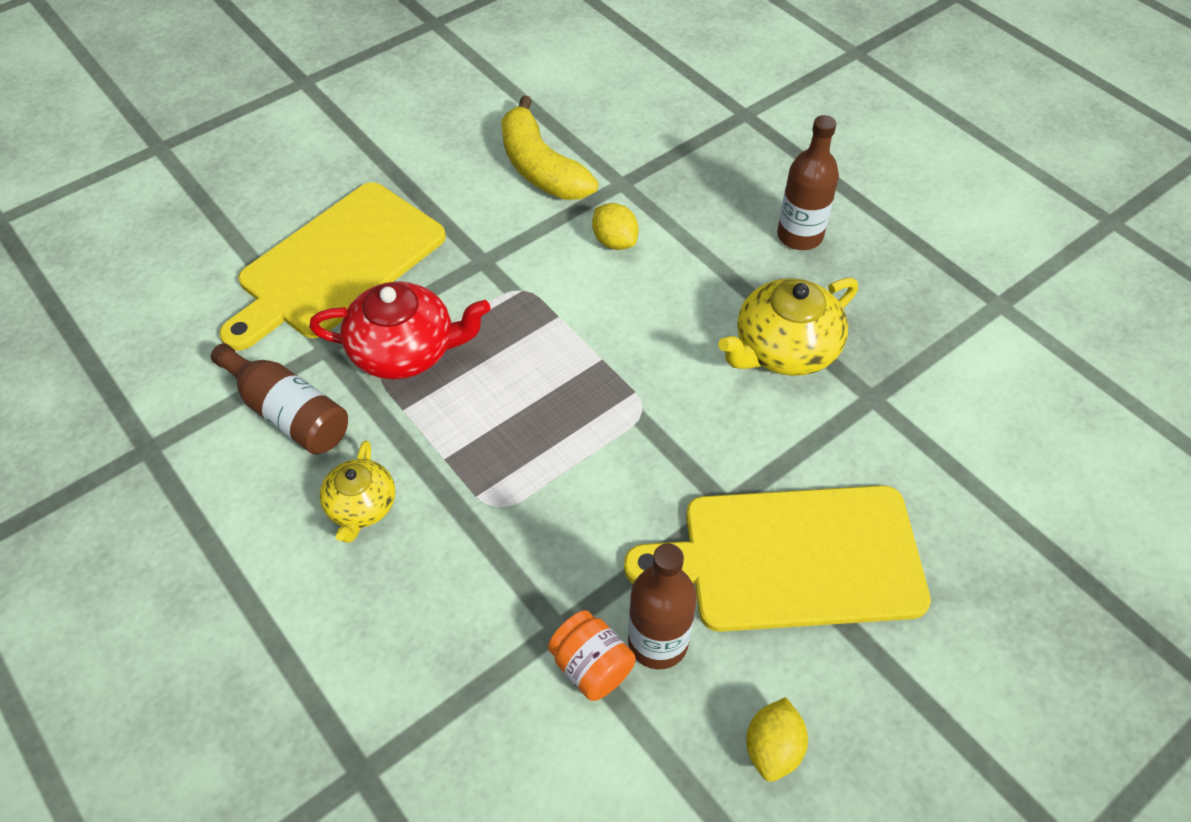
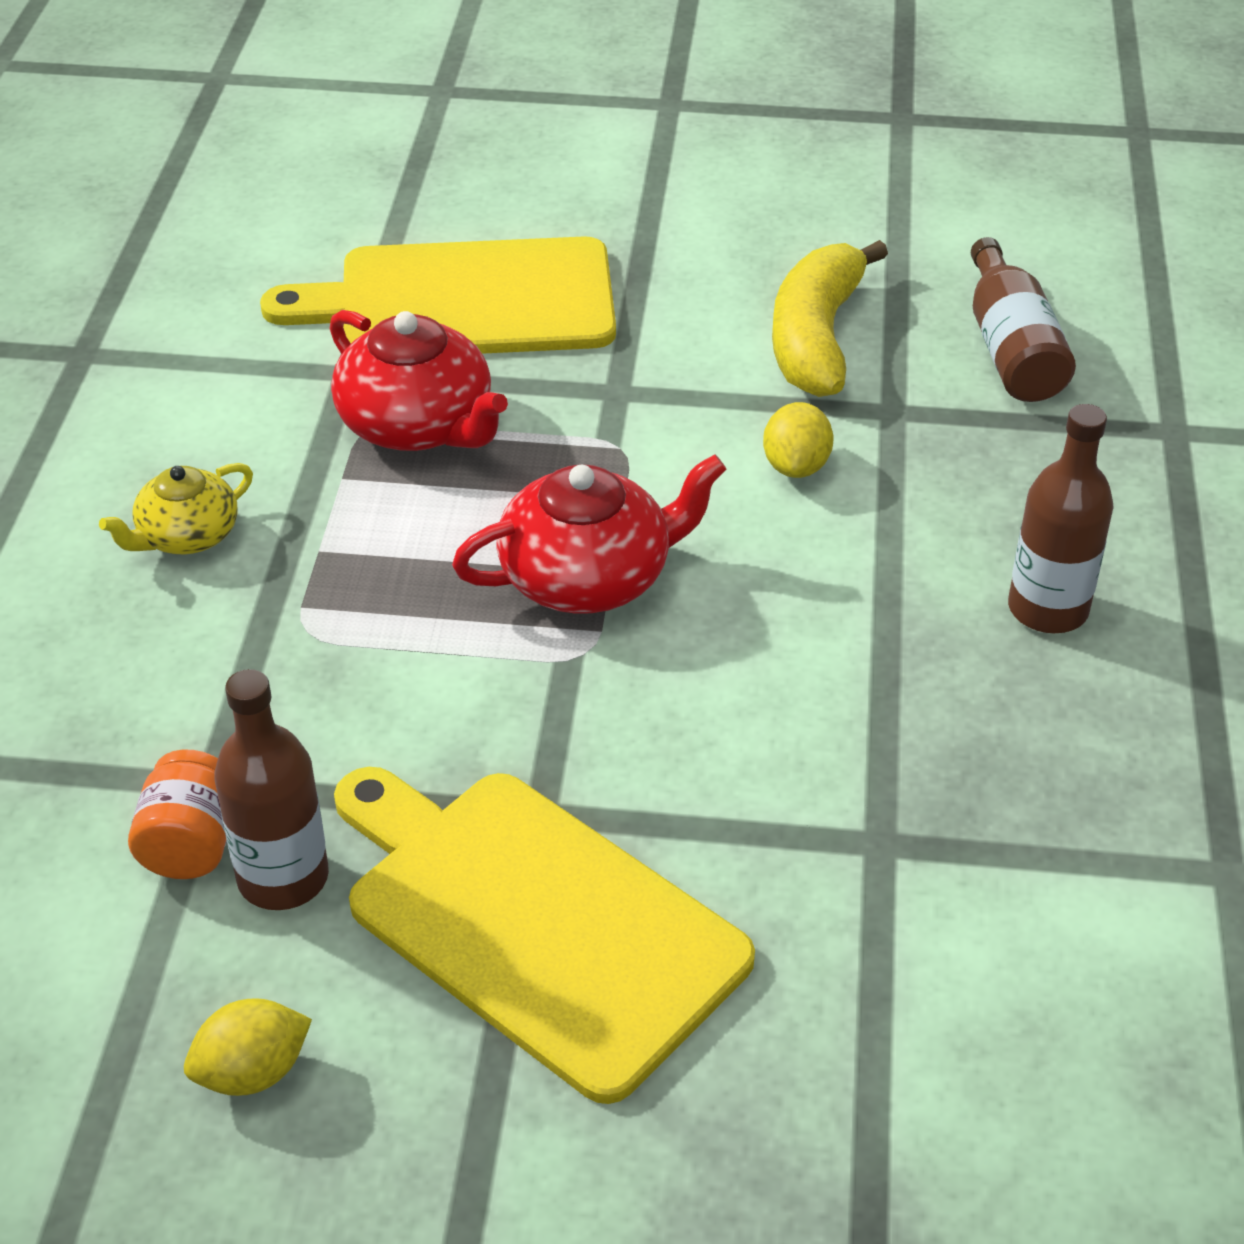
camera: 45 degrees right, 10 degrees down
brown bottle [211,343,348,454] -> brown bottle moved to [971,237,1076,402]
yellow teapot [718,278,858,376] -> none
none -> red teapot [452,454,726,614]

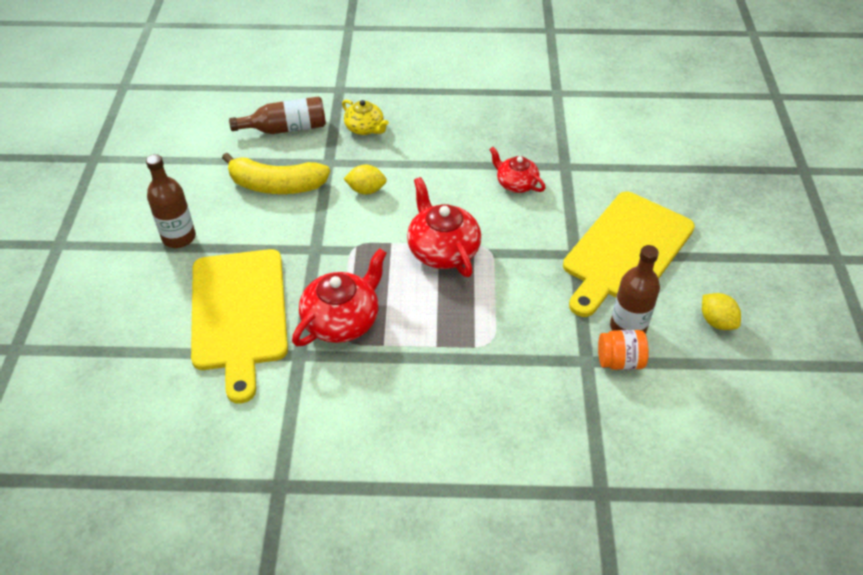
camera: 95 degrees left, 5 degrees up
yellow teapot [99,463,253,555] -> yellow teapot moved to [342,100,389,135]
brown bottle [1008,404,1113,633] -> brown bottle moved to [146,154,196,248]
none -> red teapot [489,147,546,193]

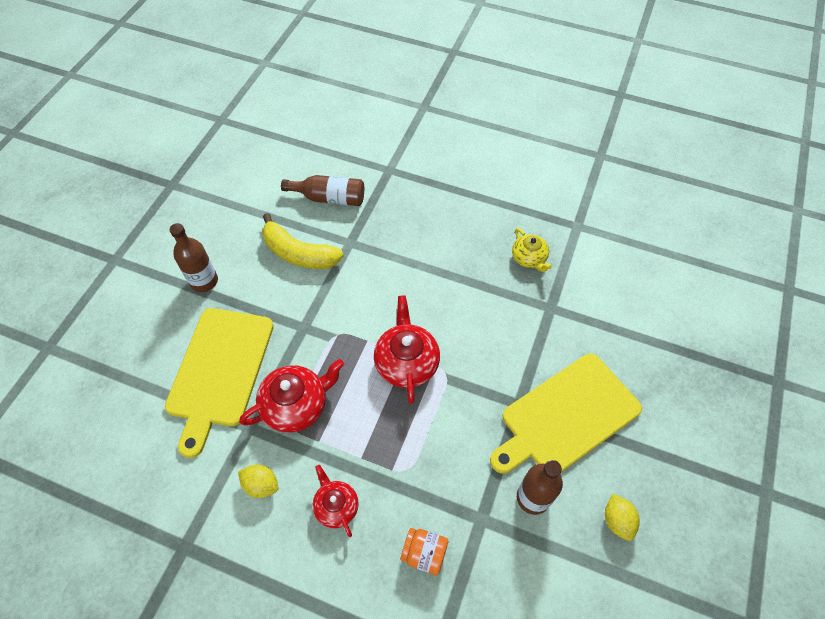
camera: 20 degrees right, 10 degrees up
yellow teapot [342,100,389,135] -> yellow teapot moved to [512,228,552,272]
yellow lemon [343,165,387,195] -> yellow lemon moved to [238,465,279,498]
red teapot [489,147,546,193] -> red teapot moved to [313,465,359,537]
orange jar [598,330,649,370] -> orange jar moved to [401,528,448,575]

